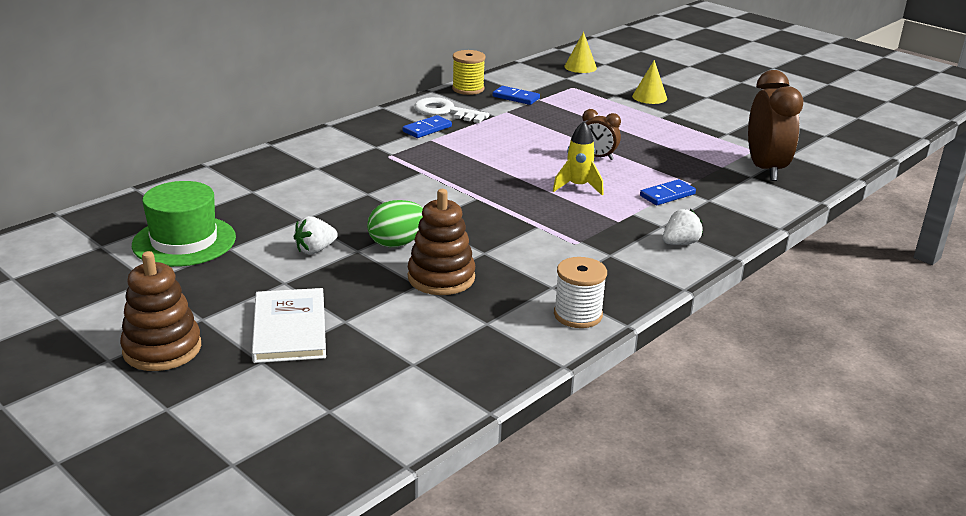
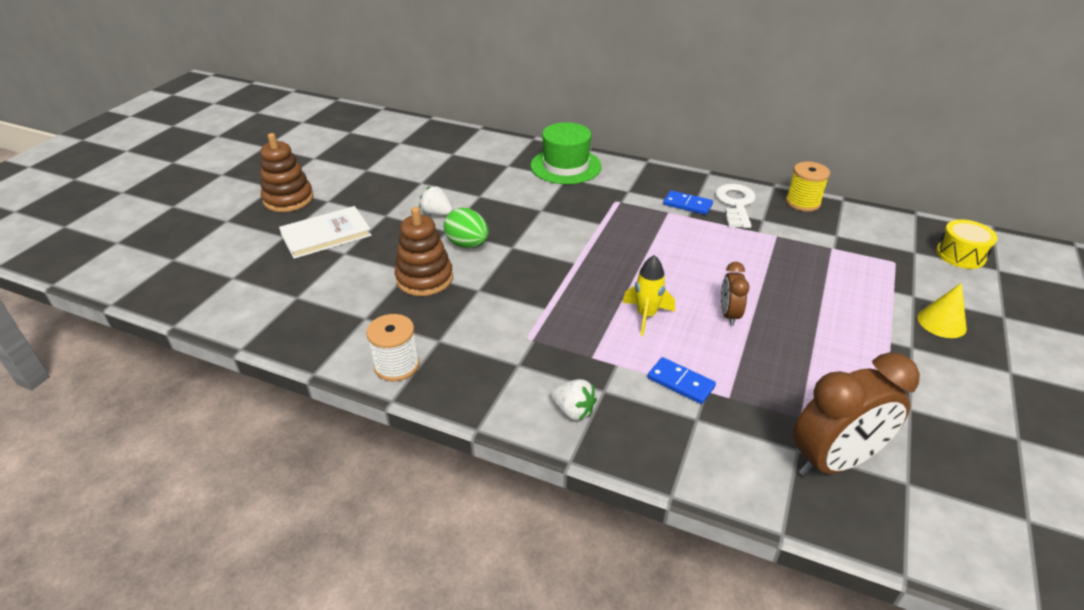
camera: 70 degrees right, 10 degrees up
green hat [132,181,236,267] -> green hat moved to [531,122,602,184]
blue domino [492,86,540,105] -> none
yellow cone [564,32,597,73] -> yellow drum [936,219,998,269]

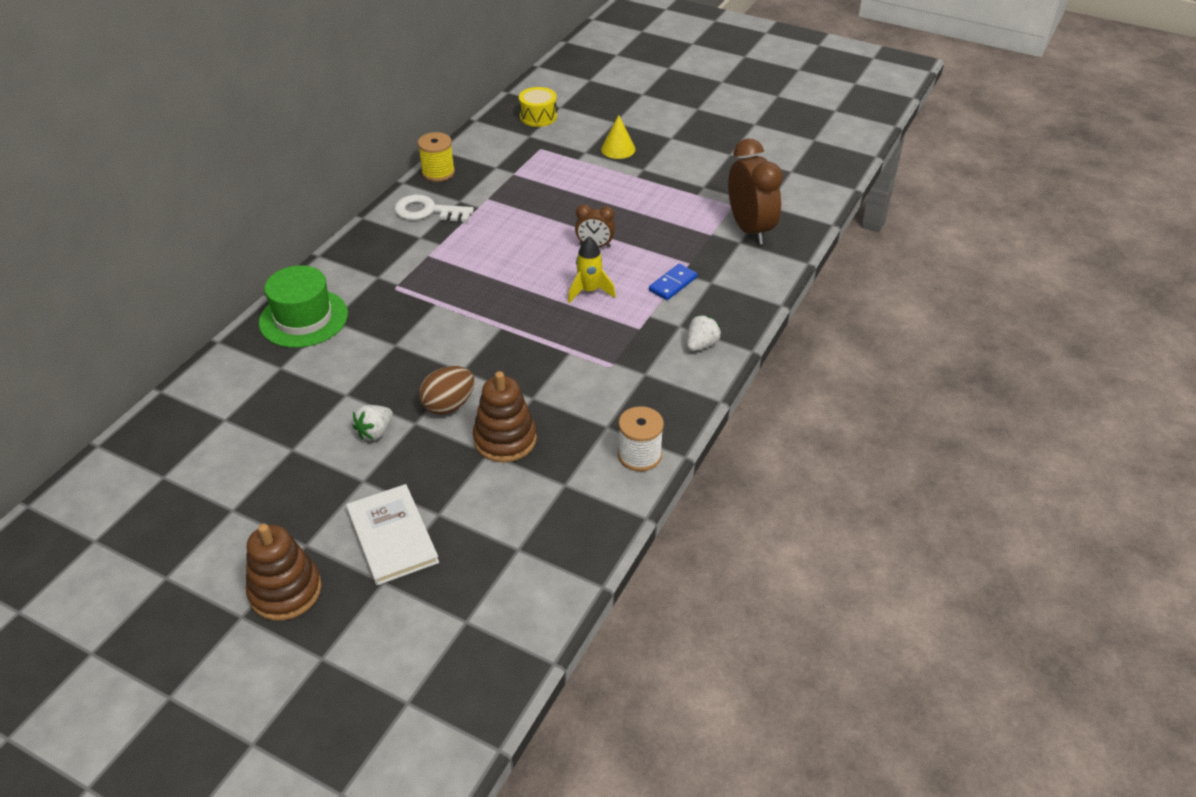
camera: 85 degrees left, 5 degrees up
green egg [444,208,489,248] -> brown egg [419,366,474,415]
blue domino [663,190,713,215] -> none

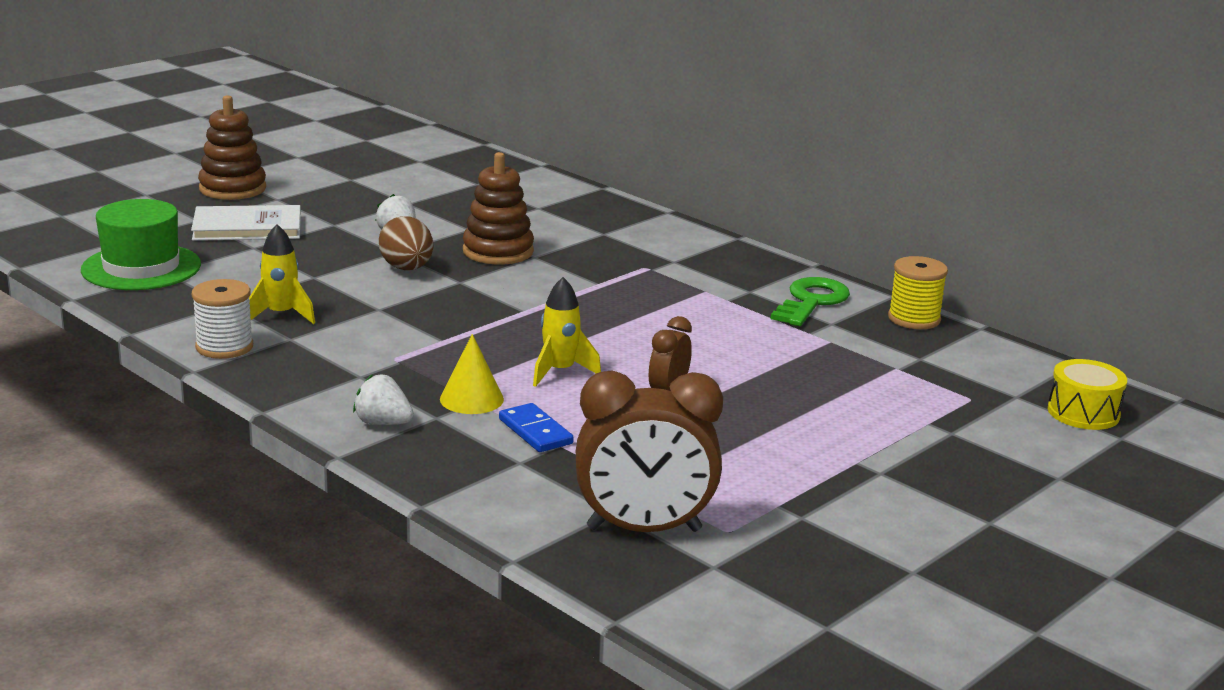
camera: 105 degrees right, 20 degrees down
green hat [259,265,348,348] -> green hat moved to [81,199,201,290]
white key [394,195,474,222] -> green key [771,277,850,326]
brown stacking toy [473,371,537,462] -> brown stacking toy moved to [463,152,534,265]
yellow cone [601,115,635,159] -> yellow cone moved to [440,334,504,414]
white strawberry [687,315,721,351] -> white strawberry turned 150 degrees clockwise [353,374,414,425]
none -> yellow rocket [249,224,315,324]

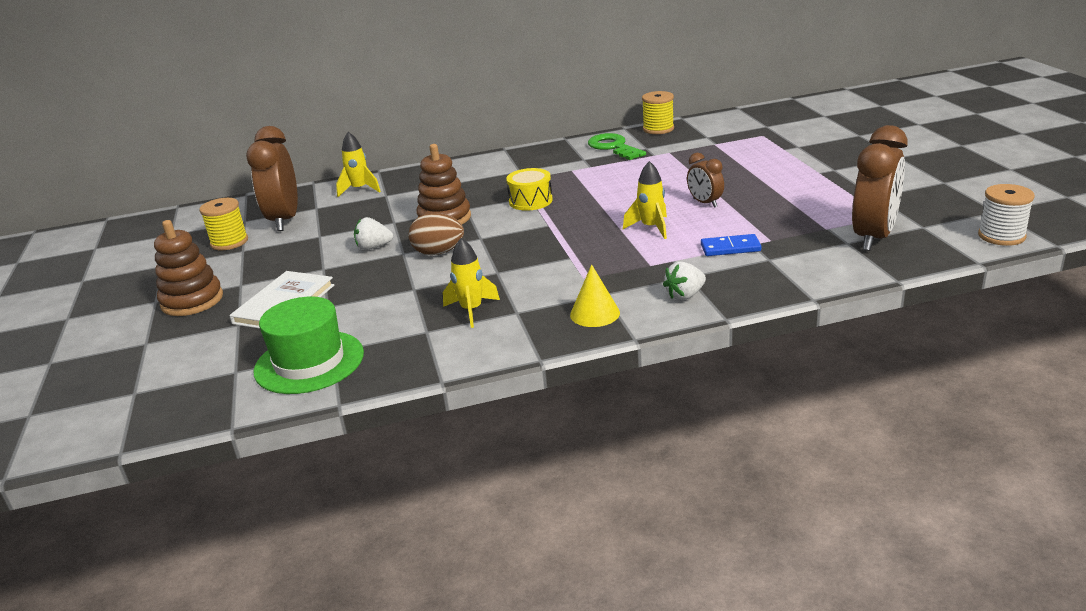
camera: 55 degrees left, 5 degrees up
white spool [192,279,253,359] -> white spool moved to [978,184,1035,246]
yellow cone [440,334,504,414] -> yellow cone moved to [570,264,620,327]
yellow drum [1048,359,1127,430] -> yellow drum moved to [506,168,553,211]
none -> yellow spool [199,198,248,251]
none -> brown clock [246,126,298,231]
none -> yellow rocket [336,132,381,197]

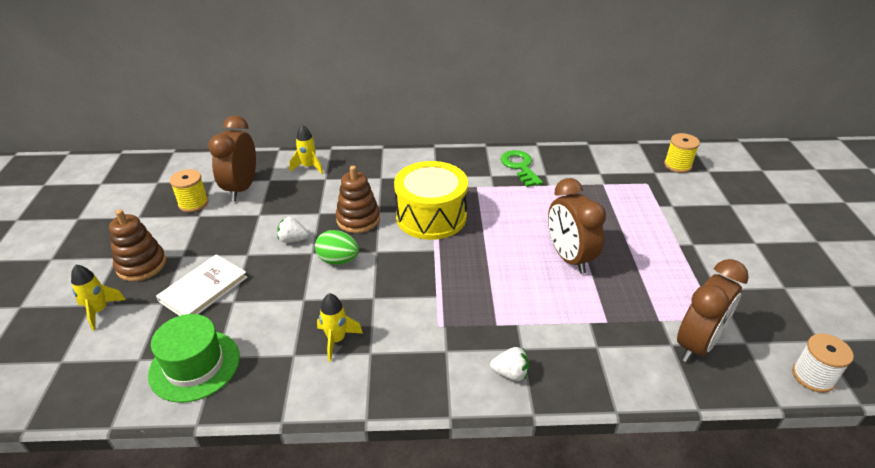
camera: 10 degrees right, 10 degrees up
brown egg [409,213,464,255] -> green egg [315,230,359,265]
yellow drum [506,168,553,211] -> yellow drum [394,161,468,240], size x1.96
yellow cone [570,264,620,327] -> none
yellow rocket [623,161,667,239] -> yellow rocket moved to [71,264,126,331]
yellow spool [642,91,674,134] -> yellow spool moved to [664,133,700,173]
white strawberry [663,261,706,300] -> white strawberry turned 150 degrees counterclockwise [490,347,530,381]
brown clock [687,153,724,208] -> brown clock [548,178,606,274], size x1.92
blue domino [701,234,761,256] -> none

